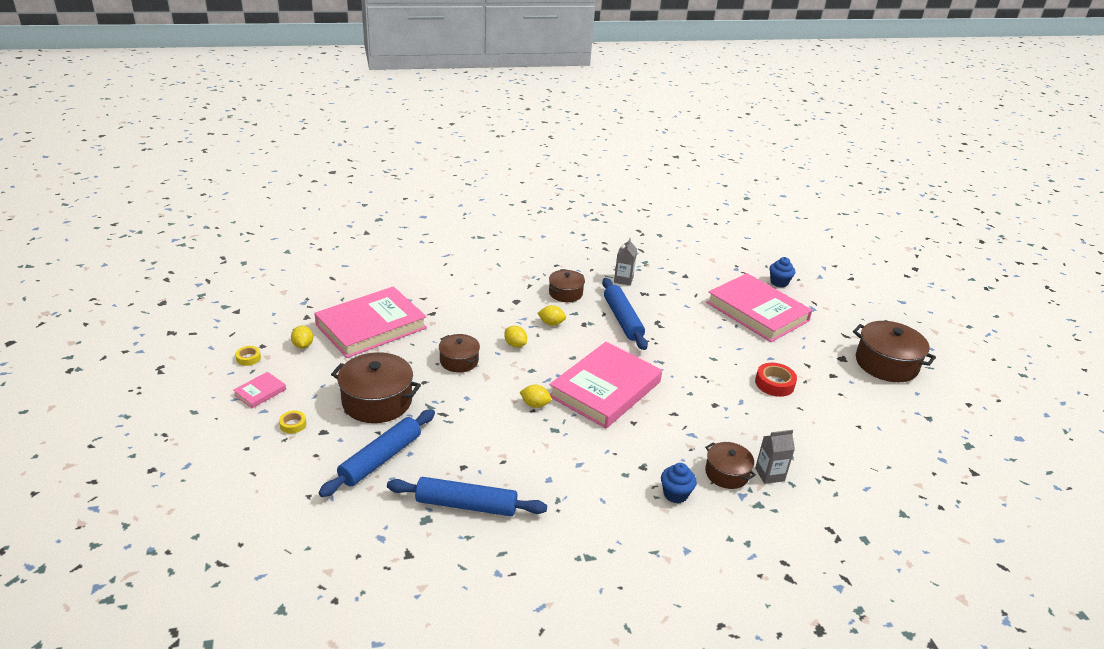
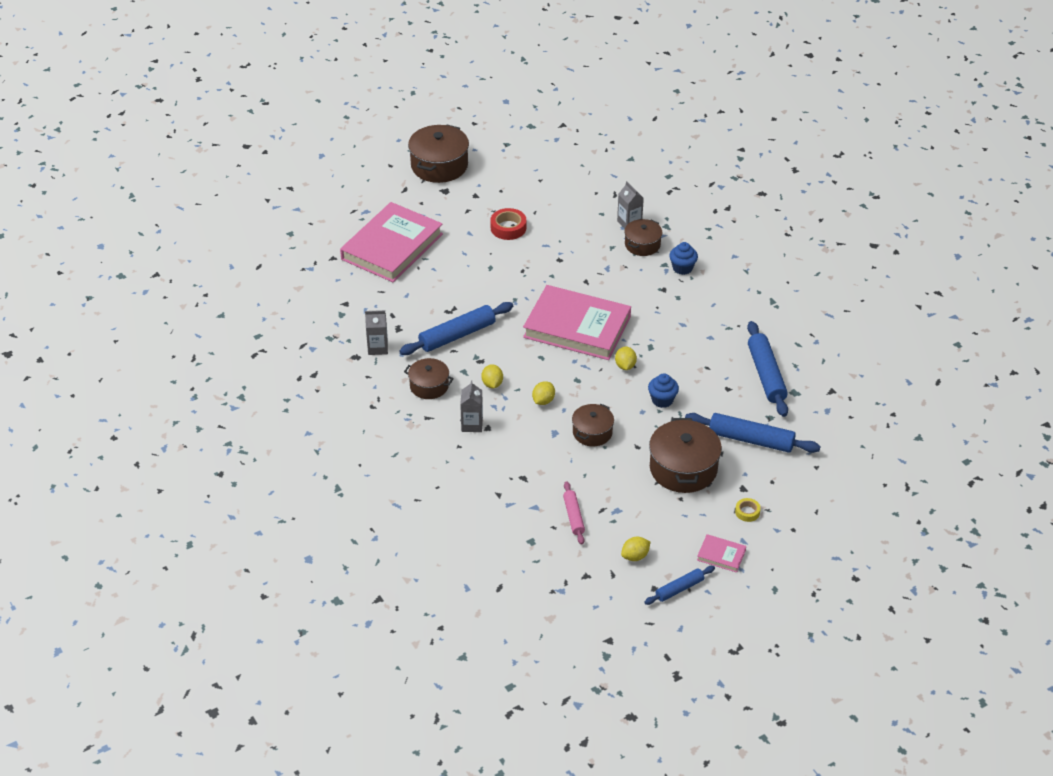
camera: 105 degrees left, 10 degrees up
yellow tape [235,346,261,366] -> blue rolling pin [644,566,715,605]
pink book [314,286,427,358] -> pink rolling pin [563,481,585,545]
blue cupcake [770,257,795,288] -> blue cupcake moved to [648,374,679,408]
none -> grey carton [460,380,483,432]

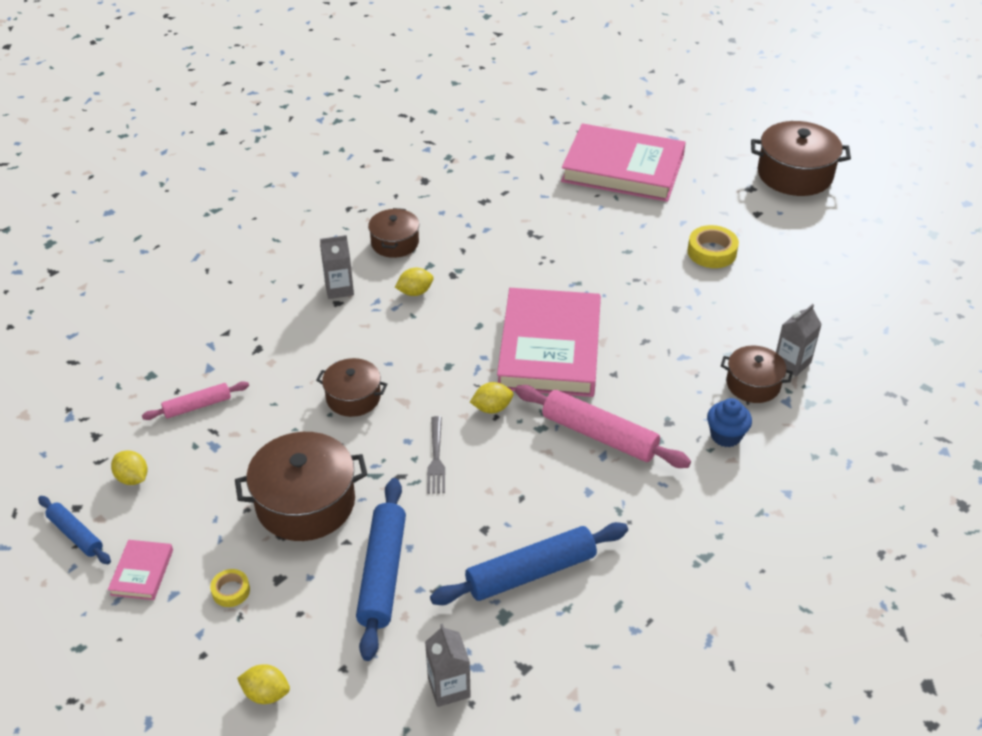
camera: 75 degrees right, 0 degrees up
grey carton [365,310,388,355] -> grey carton moved to [425,624,471,707]
blue rolling pin [399,302,513,355] -> none
red tape [490,208,526,240] -> yellow tape [688,225,739,268]
yellow lemon [532,381,555,405] -> yellow lemon moved to [237,664,290,704]
blue cupcake [648,374,679,408] -> grey fork [427,416,445,494]
none -> pink rolling pin [515,385,691,468]

